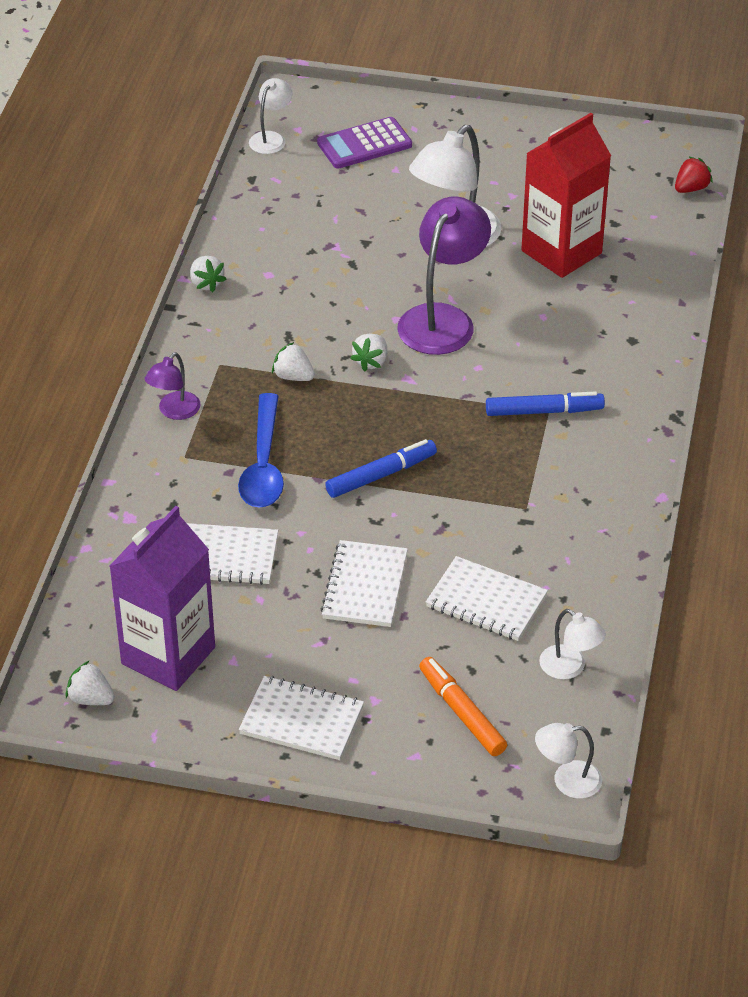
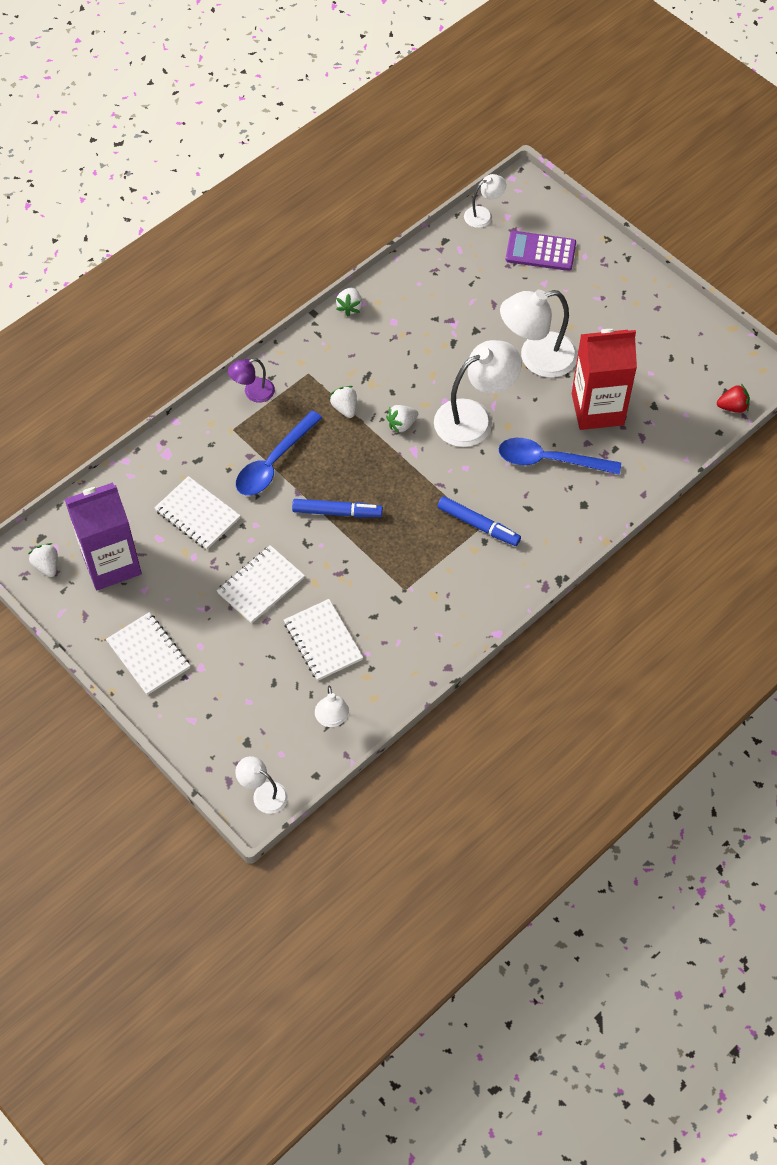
camera: 35 degrees right, 15 degrees up
purple lamp [397,196,491,355] -> white lamp [434,340,521,447]
orange marker [419,657,507,756] -> none
none -> blue spoon [499,438,621,475]

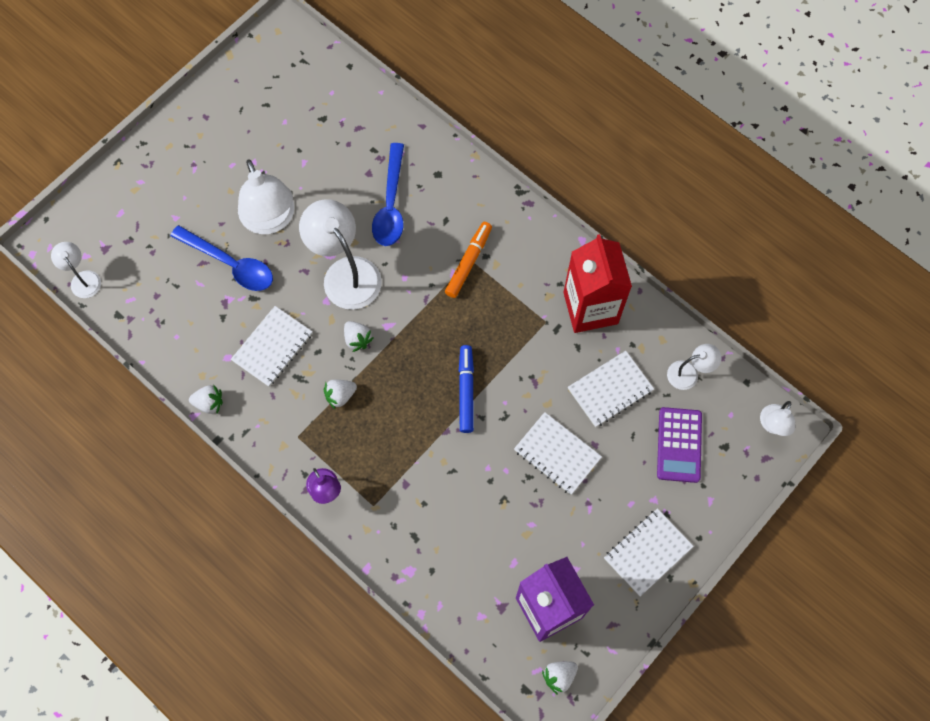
camera: 95 degrees left, 10 degrees up
white notebook [154,476,241,550] -> white notebook moved to [231,306,313,387]
blue spoon [236,411,322,496] -> blue spoon moved to [170,225,273,291]
blue marker [437,496,521,546] -> orange marker [445,222,492,298]
purple calculator [506,231,576,271] -> purple calculator moved to [657,407,702,483]
red carton [572,329,637,430] -> red carton moved to [563,234,632,333]
red strawberry [717,384,750,413] -> none

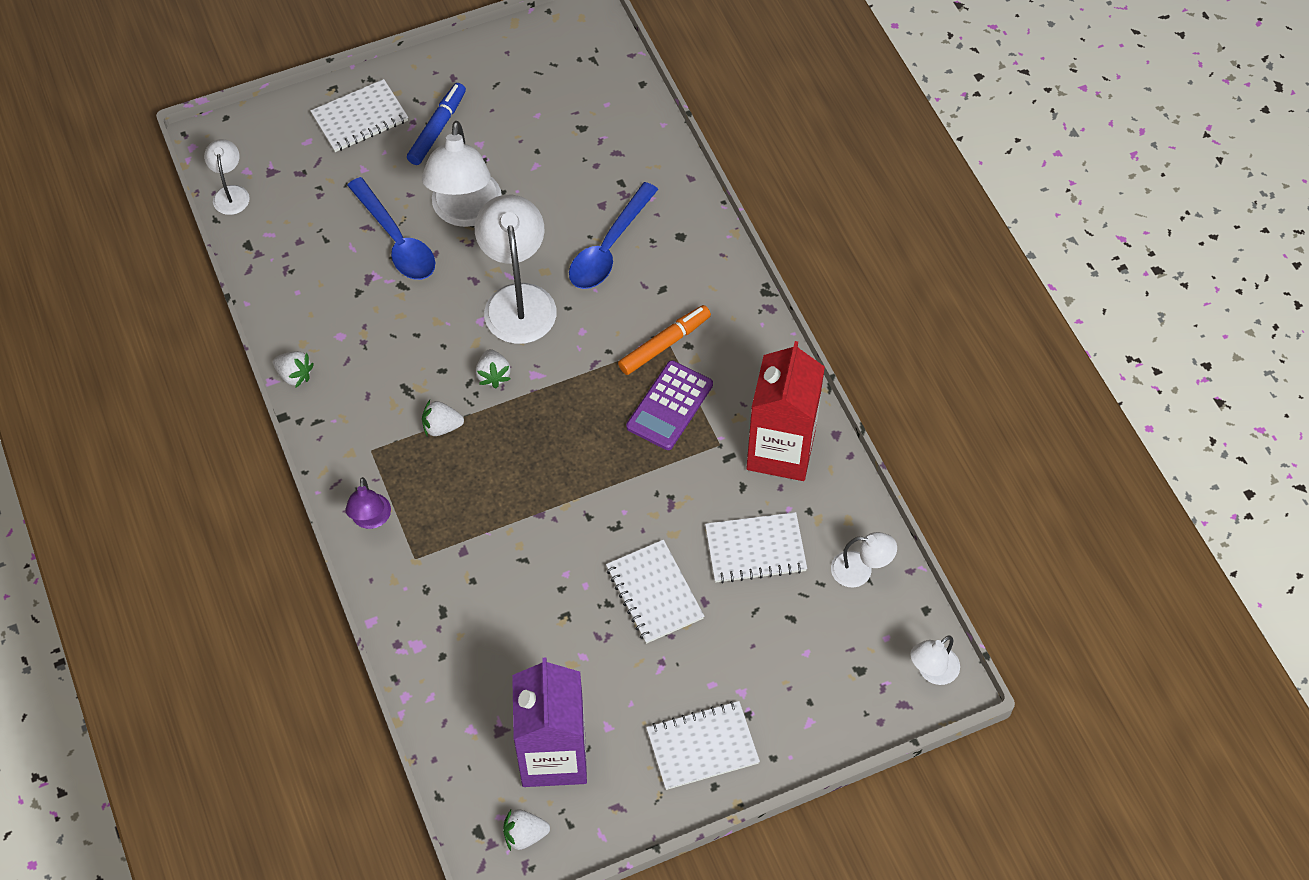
camera: 25 degrees right, 10 degrees down
white notebook [231,306,313,387] -> white notebook moved to [310,79,408,152]
blue marker [459,345,474,433] -> blue marker moved to [407,83,466,165]
purple calculator [657,407,702,483] -> purple calculator moved to [626,360,713,450]

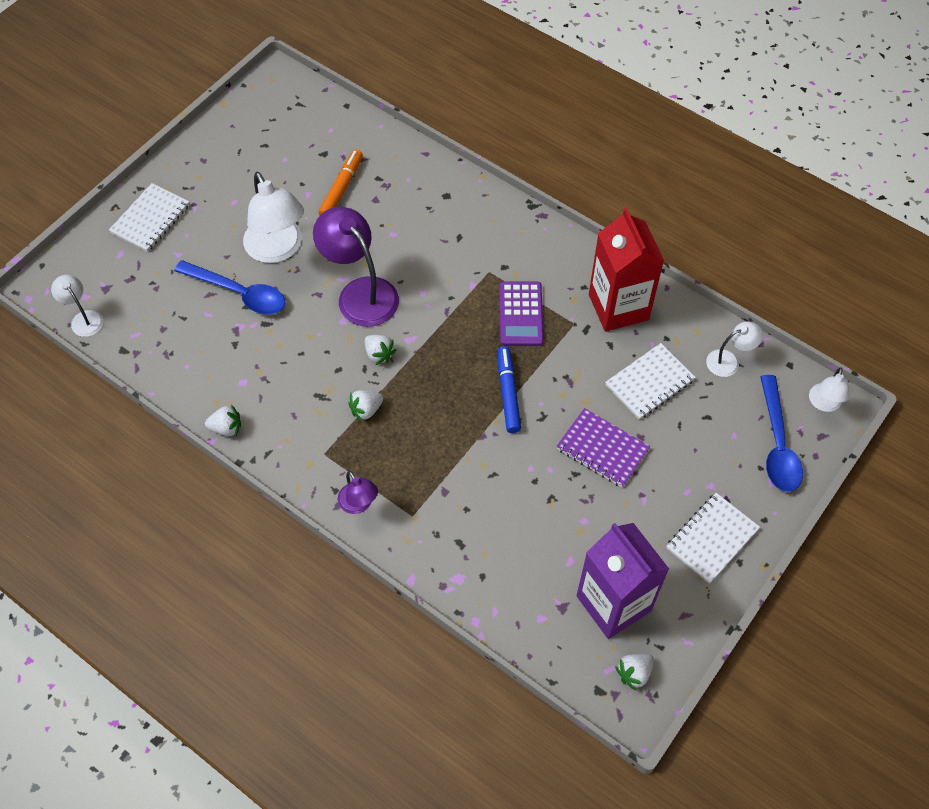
camera: 30 degrees left, 0 degrees up
blue marker [407,83,466,165] -> blue marker moved to [498,346,521,433]
white lamp [475,195,557,344] -> purple lamp [313,207,399,327]
blue spoon [569,182,658,289] -> blue spoon moved to [760,375,803,492]
white notebook [606,540,704,644] -> purple notebook [556,408,650,488]
orange marker [618,305,711,375] -> orange marker moved to [318,149,363,215]

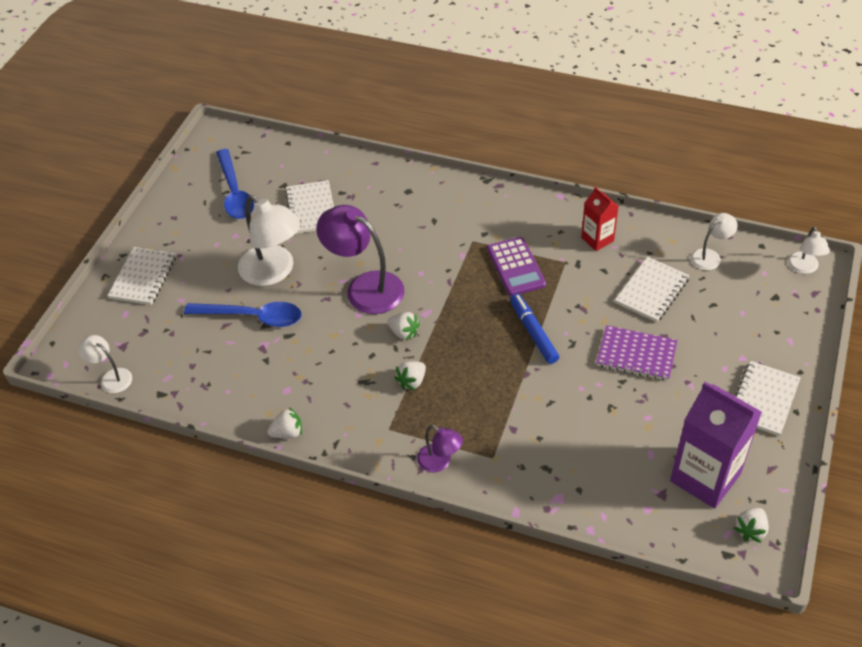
camera: 15 degrees left, 10 degrees down
orange marker [318,149,363,215] -> white notebook [285,180,334,234]
red carton [589,208,664,332] -> red carton [581,187,619,251], size x0.54
blue spoon [760,375,803,492] -> blue spoon moved to [216,149,254,219]

